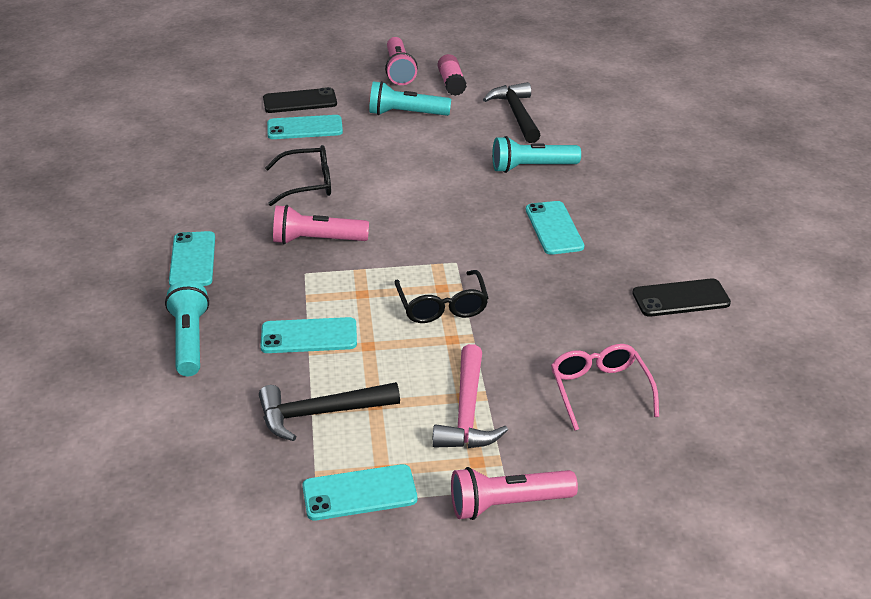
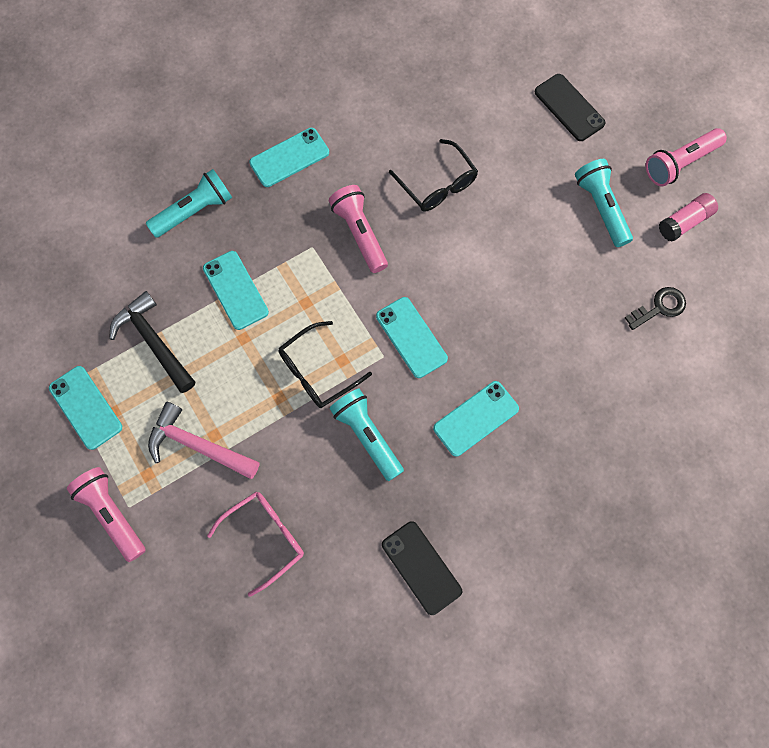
camera: 65 degrees right, 35 degrees up
turquoise phone [267,115,343,139] -> turquoise phone moved to [376,297,448,378]
pink hammer [432,344,508,448] -> pink hammer turned 45 degrees clockwise [148,402,259,479]
black hammer [483,82,541,143] -> black key [625,287,686,330]
turquoise flashlight [492,136,581,173] -> turquoise flashlight moved to [329,388,404,481]

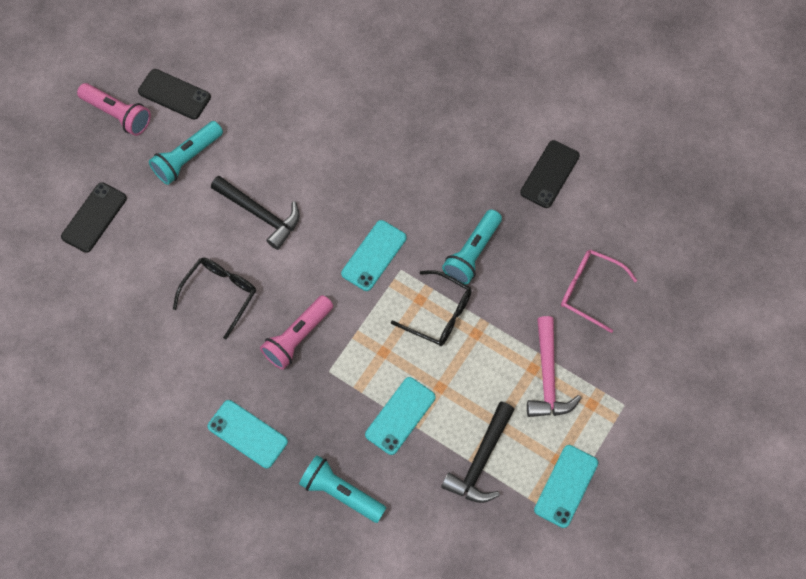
camera: 115 degrees left, 5 degrees down
pink flashlight [67,467,146,562] -> none
turquoise phone [433,381,519,457] -> none
black key [625,287,686,330] -> none
pink glue stick [659,193,718,242] -> black phone [138,69,211,120]
none -> black hammer [211,176,300,250]

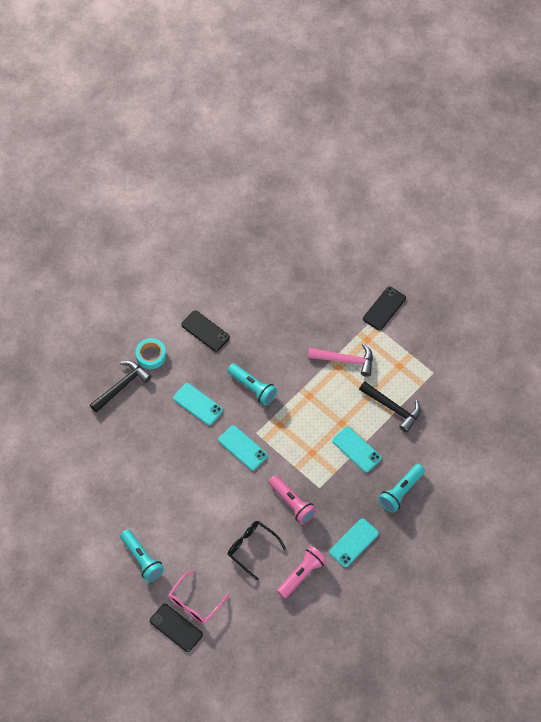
camera: 80 degrees left, 5 degrees down
pink flashlight [77,83,151,136] -> pink flashlight moved to [277,546,327,599]
black phone [138,69,211,120] -> black phone moved to [363,287,406,330]
black hammer [211,176,300,250] -> black hammer moved to [90,361,152,413]
black glasses [391,270,472,346] -> none
turquoise phone [534,445,598,528] -> turquoise phone moved to [173,383,223,425]
pink glasses [561,250,637,333] -> pink glasses moved to [168,569,229,624]
none -> turquoise tape [135,338,166,369]

